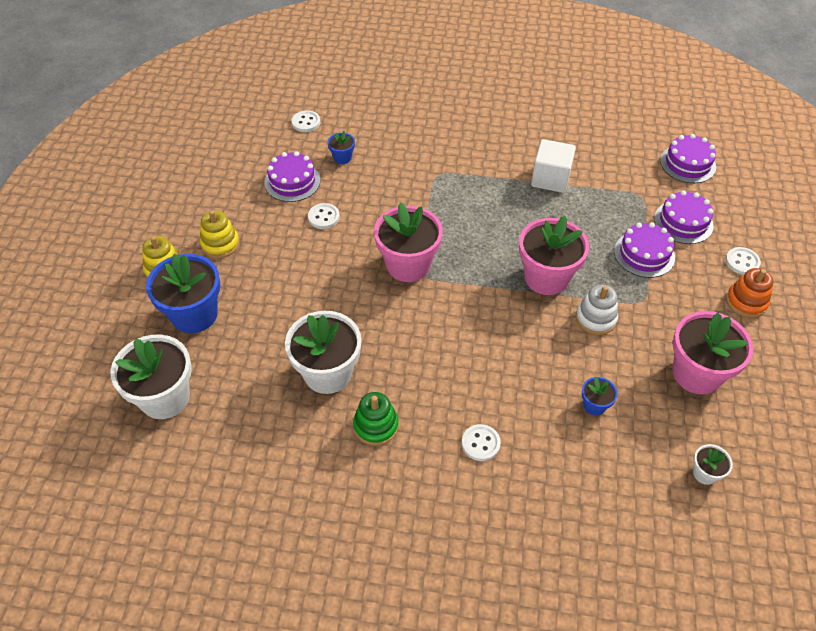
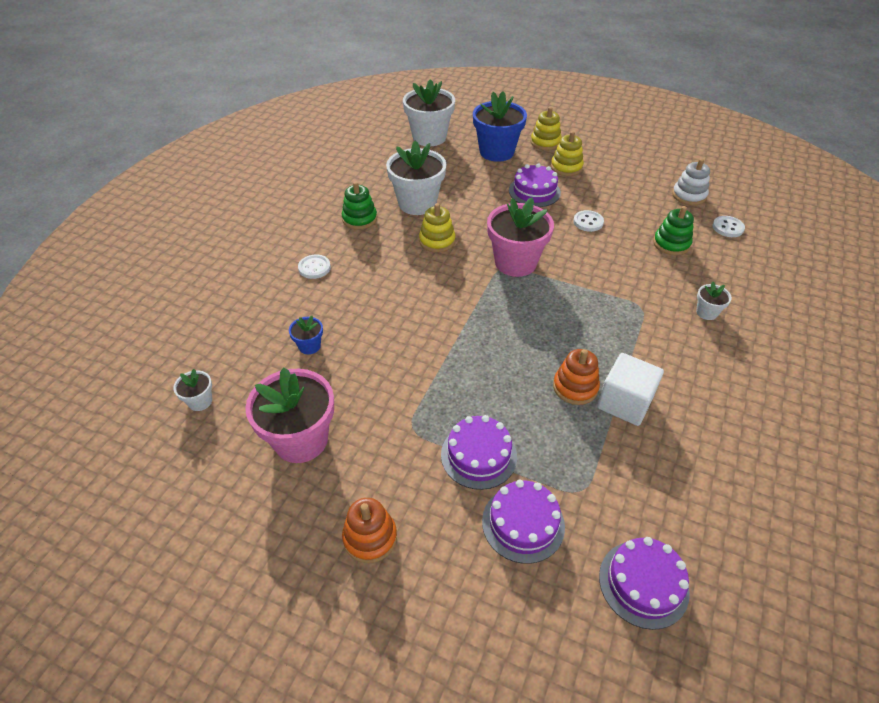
camera: 105 degrees right, 5 degrees down
purple cake [264,151,320,202] -> purple cake moved to [509,163,561,207]
blue flower pot [328,131,355,164] -> green stacking toy [653,206,694,256]
pink flower pot [519,216,589,295] -> none
white stacking toy [576,285,618,335] -> white stacking toy moved to [672,159,710,205]
white button [725,247,761,275] -> none
none -> yellow stacking toy [419,203,455,253]
none -> orange stacking toy [553,349,600,405]
none -> white flower pot [696,282,732,320]

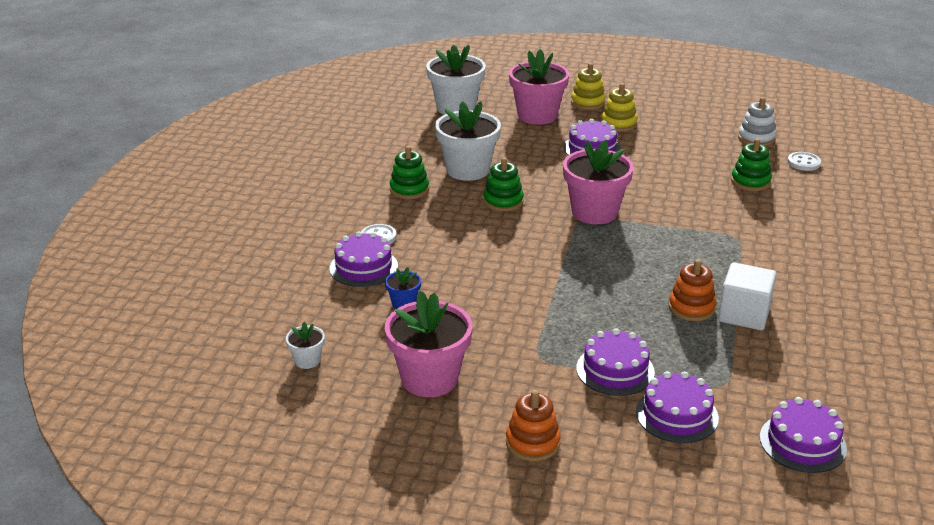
camera: 10 degrees left, 15 degrees down
yellow stacking toy [419,203,455,253] -> green stacking toy [483,157,524,212]
blue flower pot [473,91,527,162] -> pink flower pot [509,49,569,125]
white button [573,210,604,232] -> none
white flower pot [696,282,732,320] -> none
none -> purple cake [330,231,398,287]

